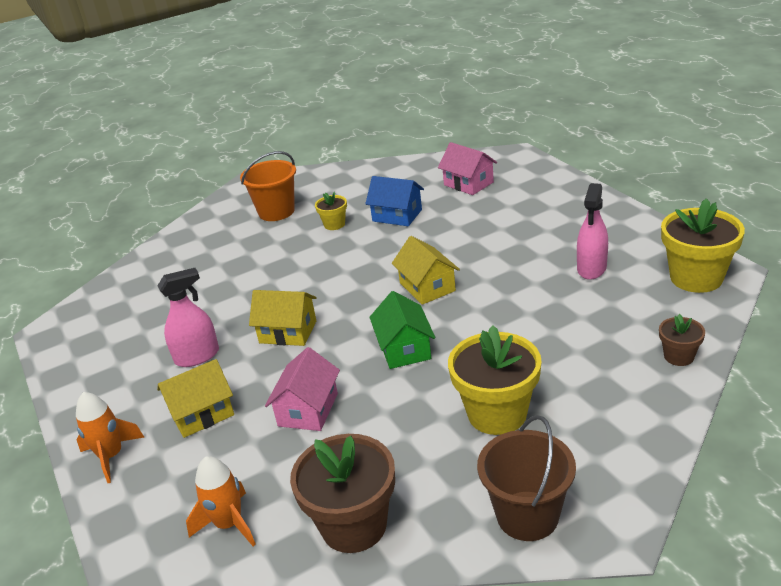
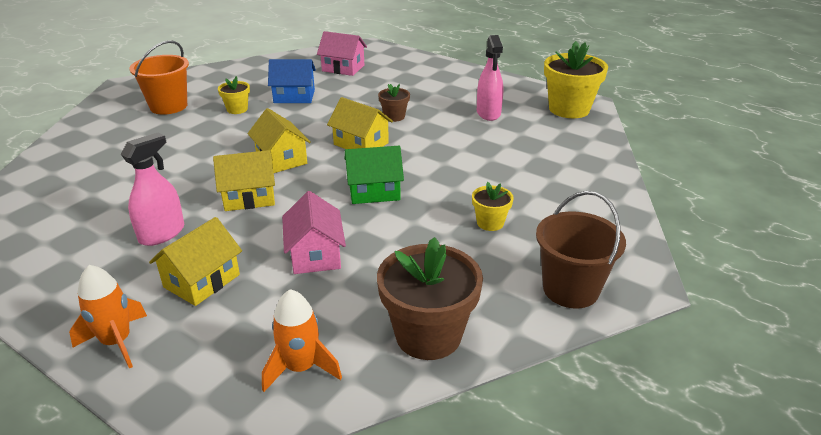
camera: 30 degrees left, 0 degrees up
green house [369,291,435,369] -> green house turned 60 degrees counterclockwise [345,146,404,204]
yellow flower pot [448,325,542,435] -> yellow flower pot [472,182,514,231], size x0.51
brown flower pot [659,314,705,366] -> brown flower pot moved to [378,84,410,122]
none -> yellow house [248,108,311,173]

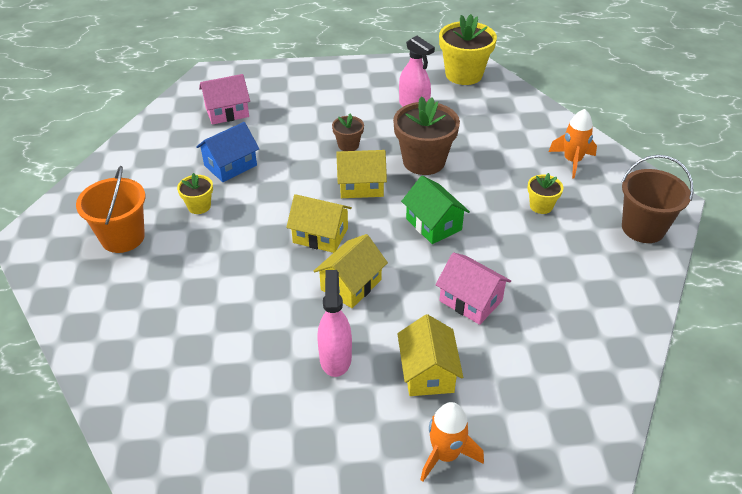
camera: 40 degrees left, 10 degrees up
orange rocket [262,289,342,392] -> orange rocket moved to [549,109,597,179]
green house [345,146,404,204] -> green house turned 75 degrees counterclockwise [401,176,470,244]
brown flower pot [377,237,483,360] -> brown flower pot moved to [393,96,460,175]

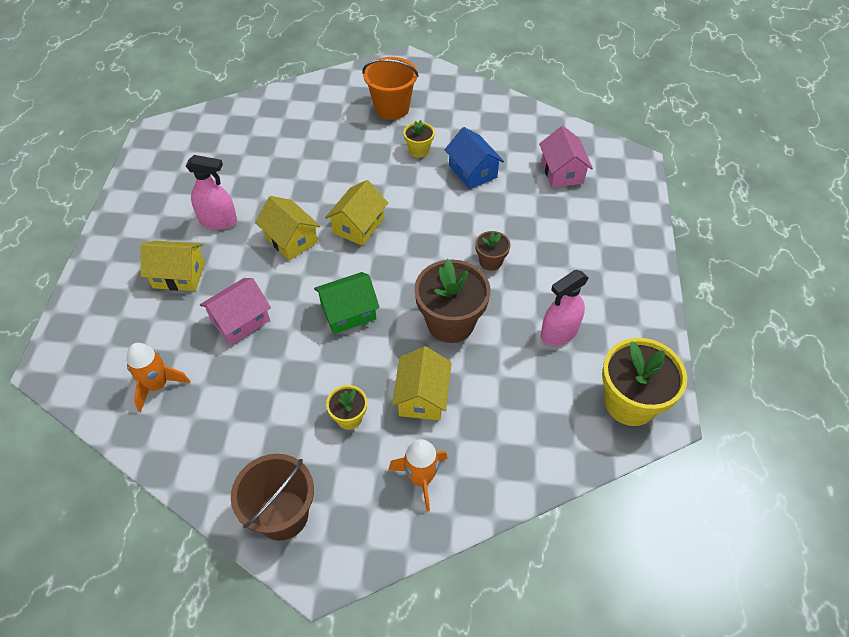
camera: 100 degrees right, 10 degrees up
yellow house [336,150,387,198] -> yellow house moved to [392,346,452,420]
orange rocket [420,402,484,482] -> orange rocket moved to [127,343,190,412]

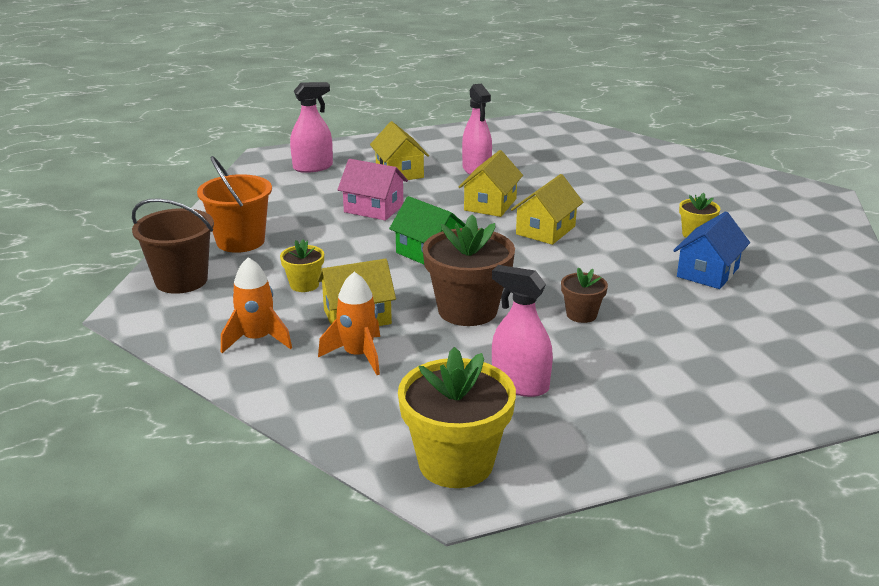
camera: 65 degrees right, 25 degrees down
orange rocket [127,343,190,412] -> orange rocket moved to [318,272,380,375]
yellow house [325,180,388,246] -> yellow house turned 60 degrees counterclockwise [511,174,583,245]
orange bucket [362,57,419,120] -> orange bucket moved to [197,156,272,253]
pink house [539,126,593,188] -> none
none -> pink spray bottle [290,82,333,173]

